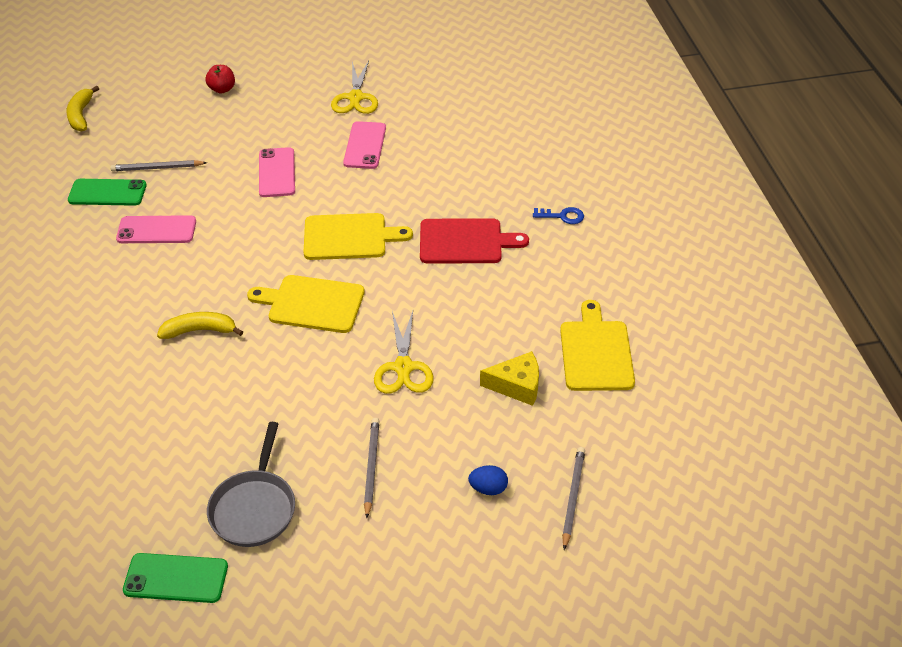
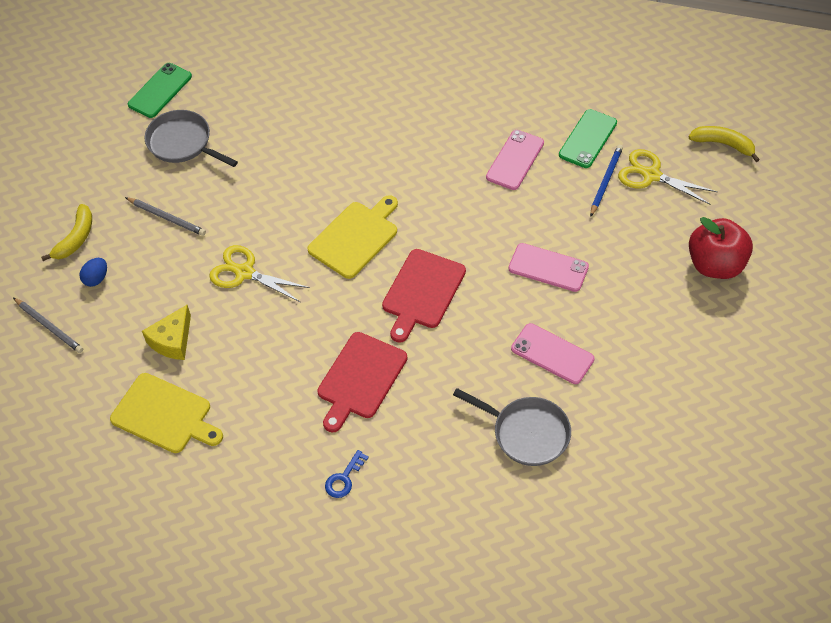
camera: 120 degrees right, 10 degrees up
grey pencil [110,160,207,171] -> blue pencil [590,145,623,217]
yellow banana [157,312,243,339] -> yellow banana moved to [41,204,92,261]
red apple [206,65,235,93] -> red apple [689,217,753,279], size x1.88
yellow cutting board [304,213,413,260] -> red cutting board [382,249,466,343]
yellow scissors [331,61,378,114] -> yellow scissors moved to [618,149,718,205]
none -> grey pan [453,388,571,466]

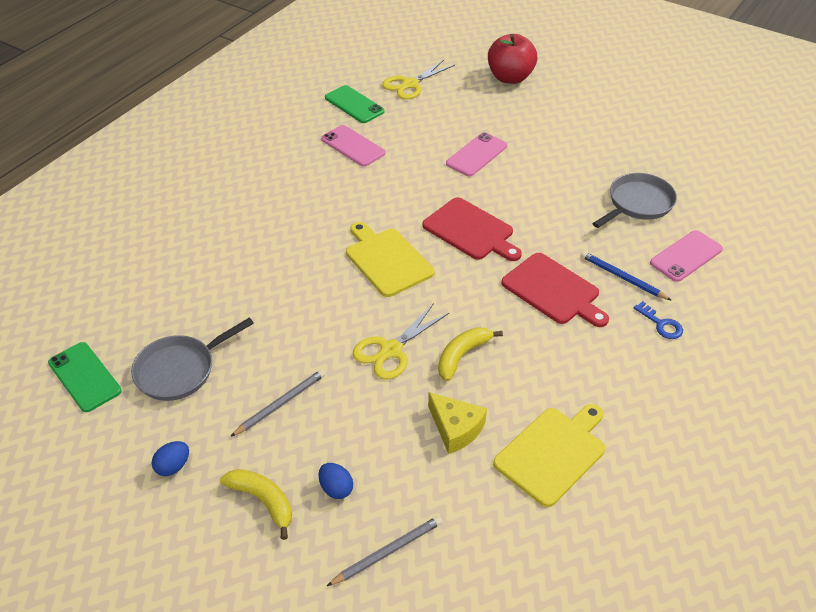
camera: 75 degrees left, 10 degrees down
pink phone [511,323,594,384] -> pink phone moved to [650,230,723,282]
blue pencil [590,145,623,217] -> blue pencil moved to [581,251,672,301]
yellow banana [689,126,760,162] -> yellow banana moved to [438,327,503,381]
none -> blue egg [152,441,189,476]

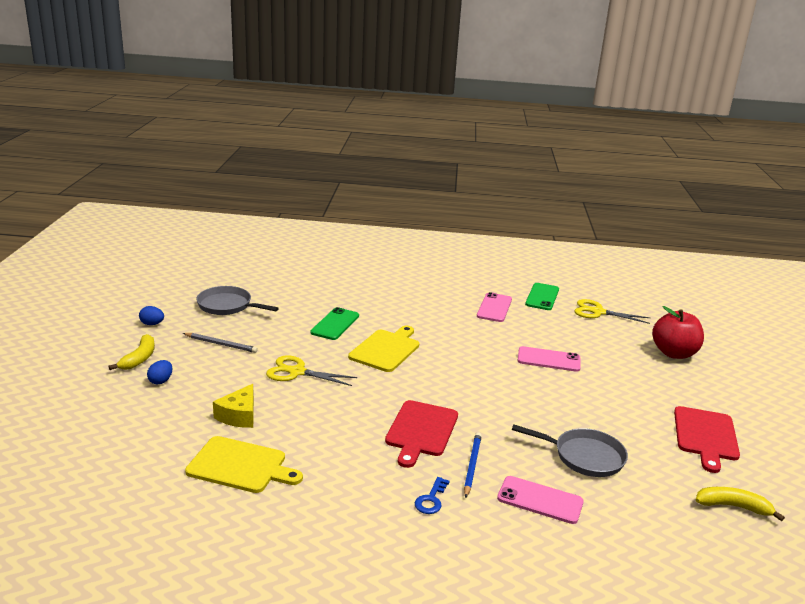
camera: 60 degrees right, 20 degrees down
green phone [48,342,122,412] -> green phone moved to [310,307,359,340]
grey pencil [327,516,442,586] -> none
red cutting board [422,197,522,261] -> red cutting board moved to [674,406,740,473]
yellow banana [438,327,503,381] -> yellow banana moved to [696,487,785,521]

